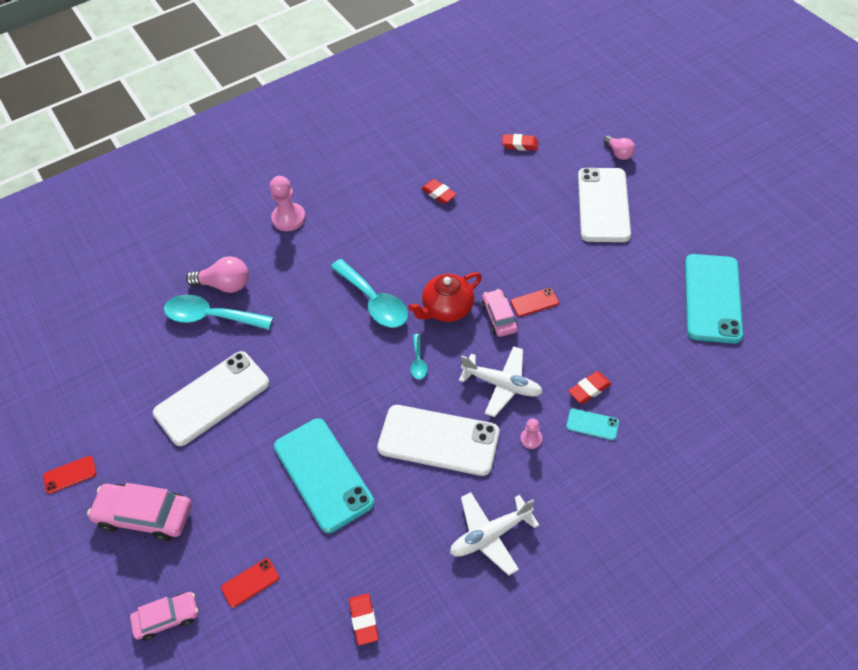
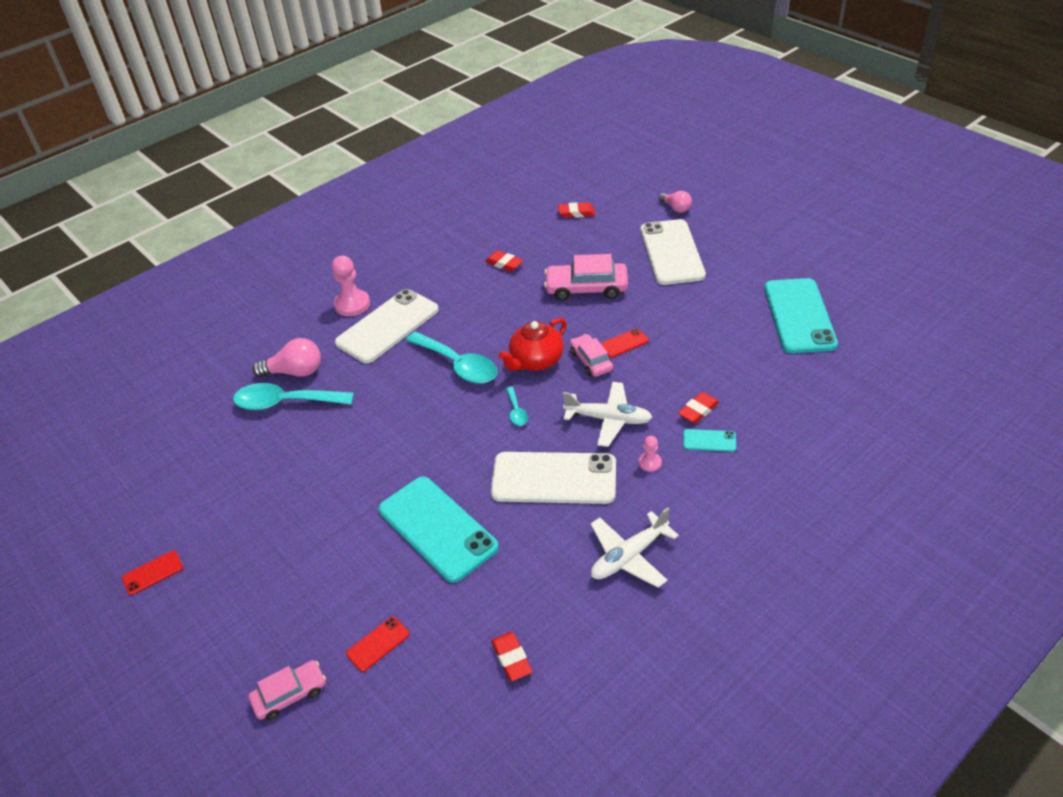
camera: 10 degrees left, 10 degrees down
pink car [87,483,192,541] -> pink car moved to [544,254,628,301]
white phone [153,351,269,446] -> white phone moved to [335,289,439,363]

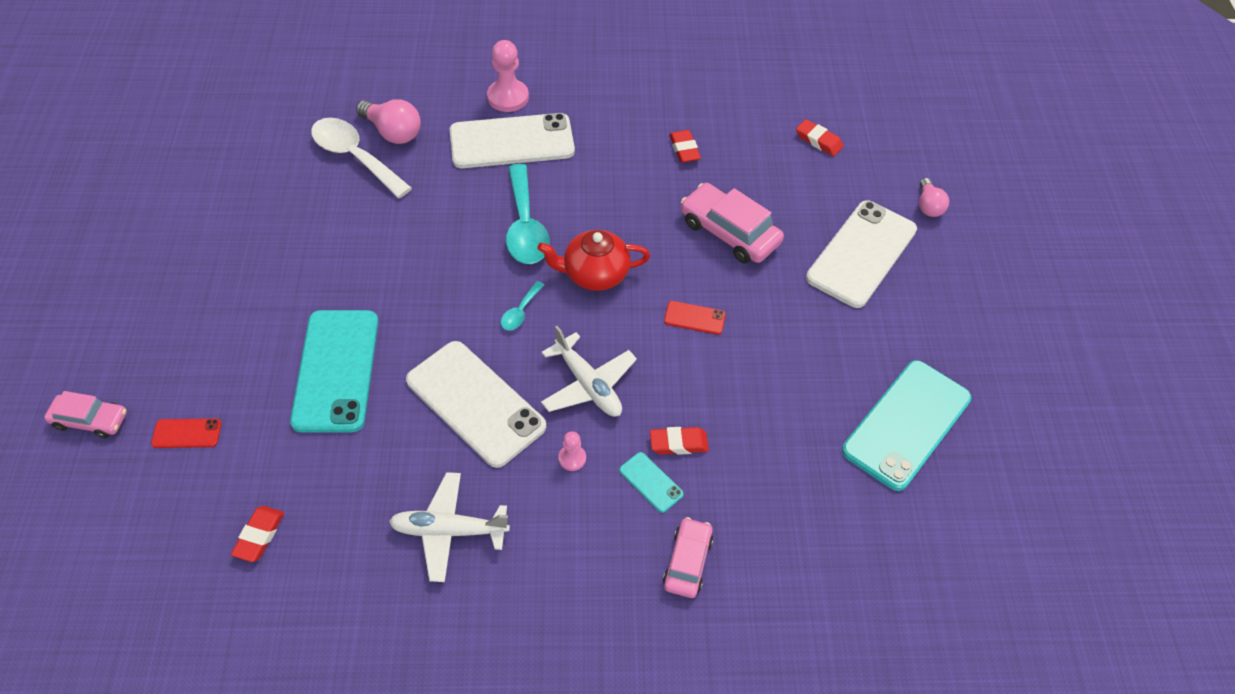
camera: 35 degrees right, 10 degrees up
red phone [122,550,183,595] -> none
turquoise spoon [233,383,354,410] -> white spoon [311,118,412,198]
pink car [570,334,613,377] -> pink car moved to [663,517,713,598]

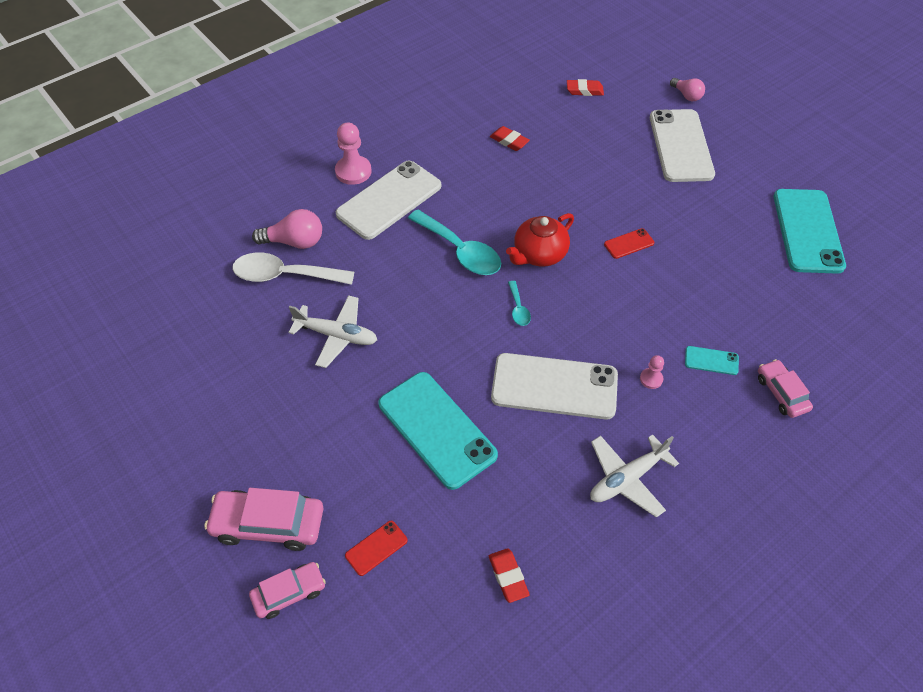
camera: 35 degrees left, 0 degrees up
white plane [541,326,637,417] -> white plane moved to [288,295,377,368]
red eraser [650,427,709,455] -> none
pink car [681,183,784,264] -> pink car moved to [204,488,323,551]

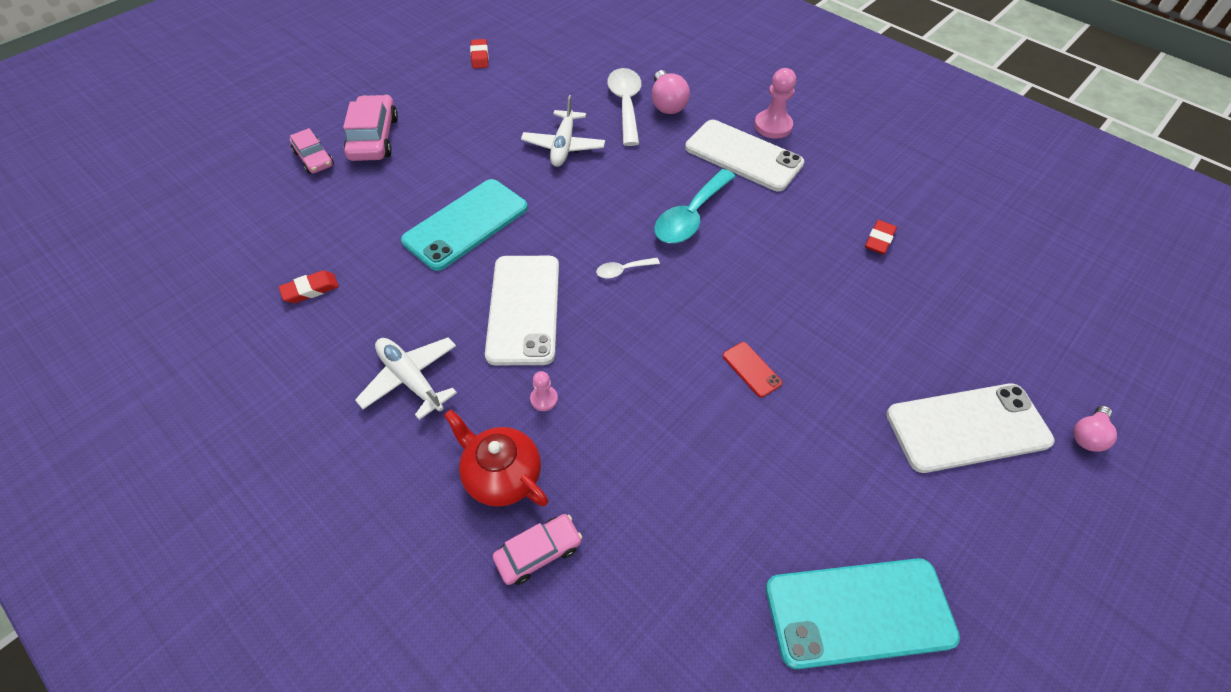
camera: 80 degrees right, 0 degrees up
red phone [345,521,408,576] -> none
red teapot [506,213,574,267] -> red teapot moved to [444,409,549,507]
turquoise spoon [508,281,531,326] -> white spoon [596,258,660,279]
red eraser [567,79,604,96] -> red eraser moved to [470,39,489,69]
turquoise phone [685,346,739,375] -> none

